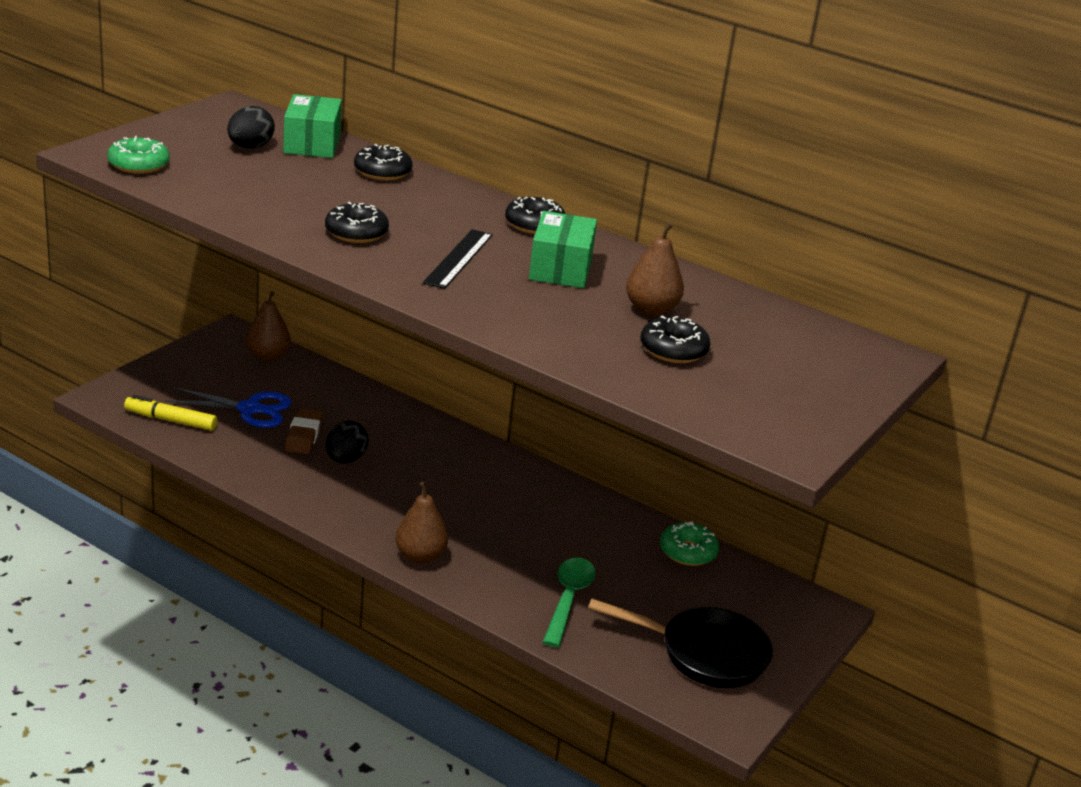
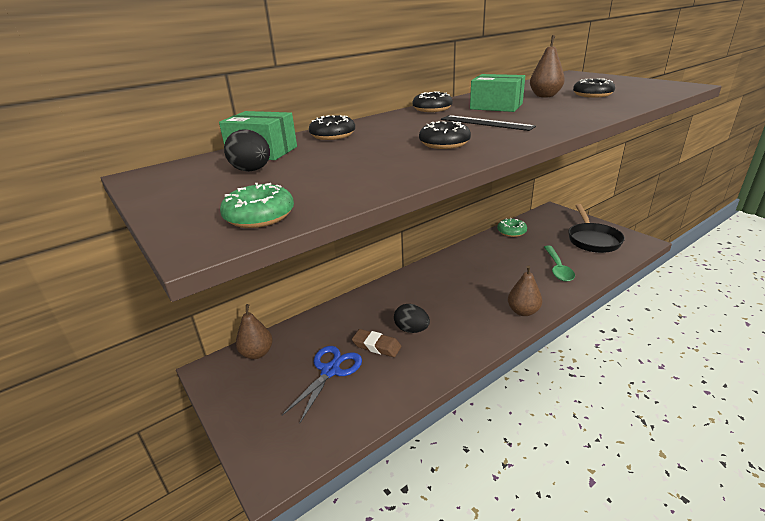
camera: 65 degrees left, 0 degrees up
yellow marker [124,395,217,431] -> none
green spoon [543,557,596,647] -> green spoon turned 120 degrees counterclockwise [544,246,575,282]
black pan [588,599,773,688] -> black pan turned 150 degrees clockwise [568,204,625,253]

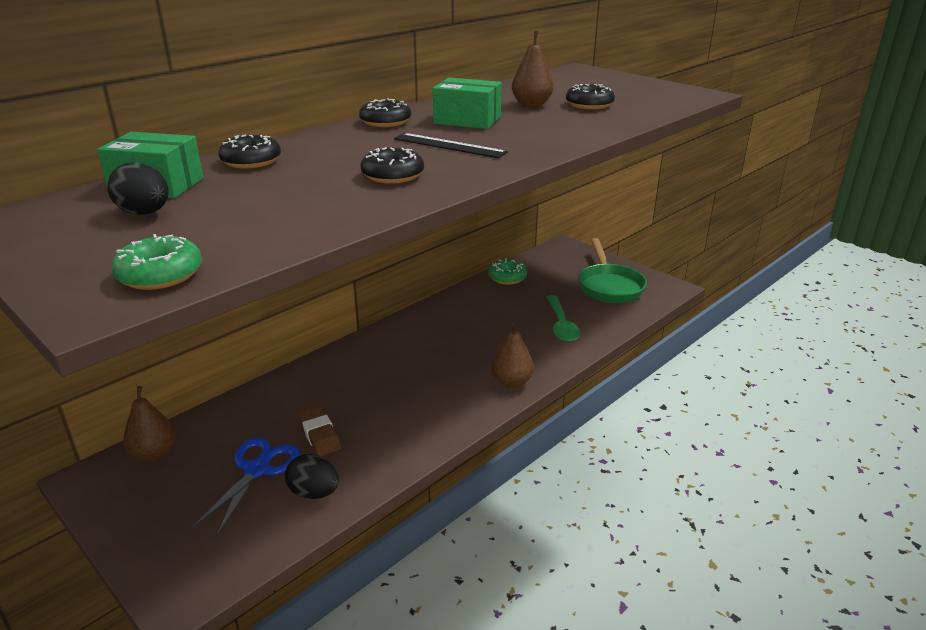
camera: 10 degrees left, 0 degrees up
brown eraser [352,329,401,357] -> brown eraser turned 45 degrees clockwise [298,406,341,456]
black egg [394,304,430,333] -> black egg moved to [285,454,339,499]
black pan [568,204,625,253] -> green pan [578,238,647,303]

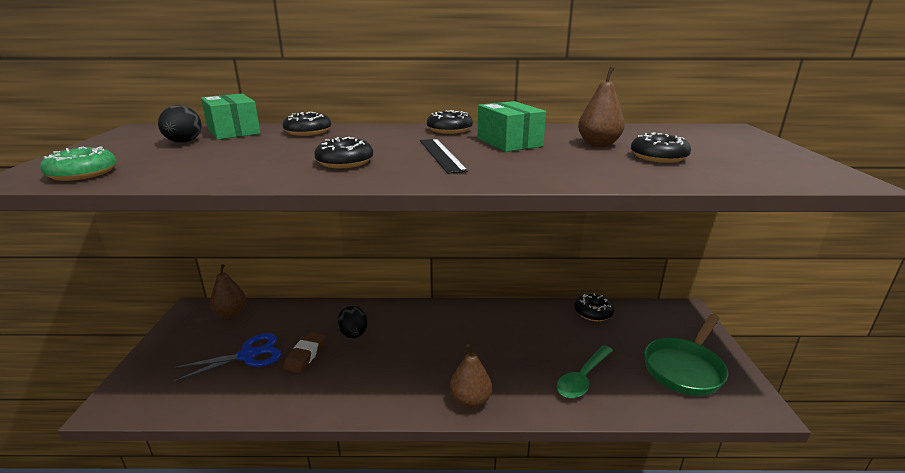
camera: 45 degrees right, 5 degrees down
black egg [285,454,339,499] -> black egg moved to [337,306,367,338]
green donut [488,258,527,285] -> black donut [574,293,614,321]

